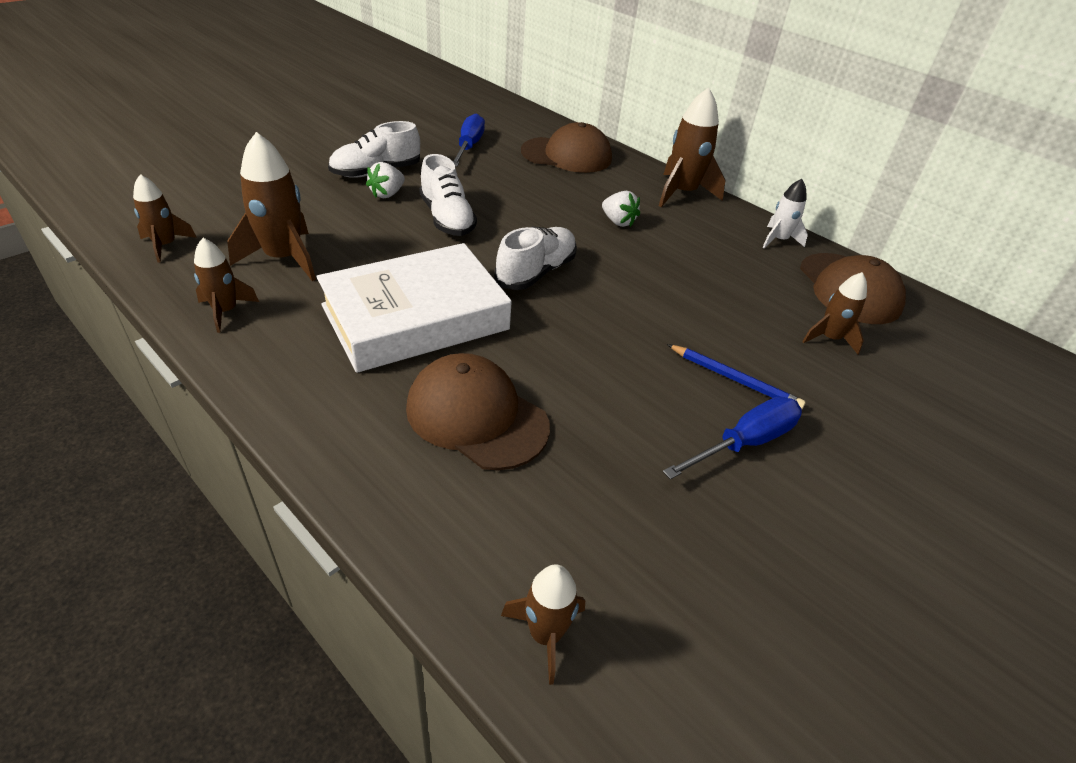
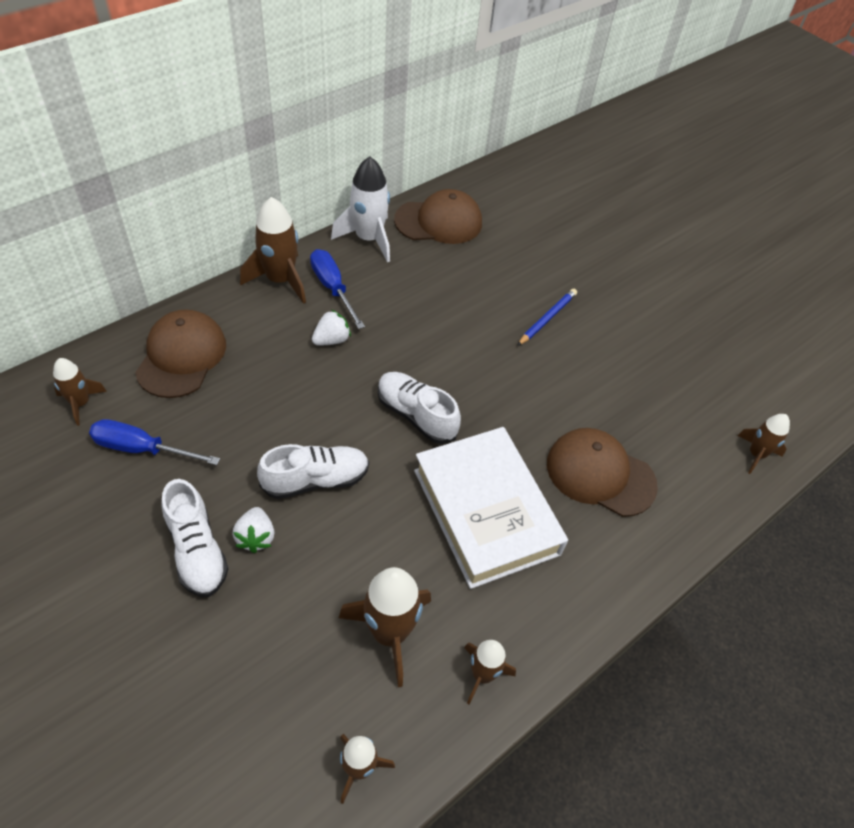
camera: 85 degrees left, 10 degrees up
white strawberry [366,162,405,198] -> white strawberry turned 45 degrees clockwise [232,507,275,553]
brown cap [406,353,550,470] -> brown cap turned 75 degrees clockwise [547,428,658,517]
blue screwdriver [663,397,802,480] -> blue screwdriver moved to [310,249,365,329]
white rocket [762,179,808,248] -> white rocket [331,156,390,262], size x1.69
brown rocket [802,272,867,354] -> brown rocket moved to [53,358,107,426]

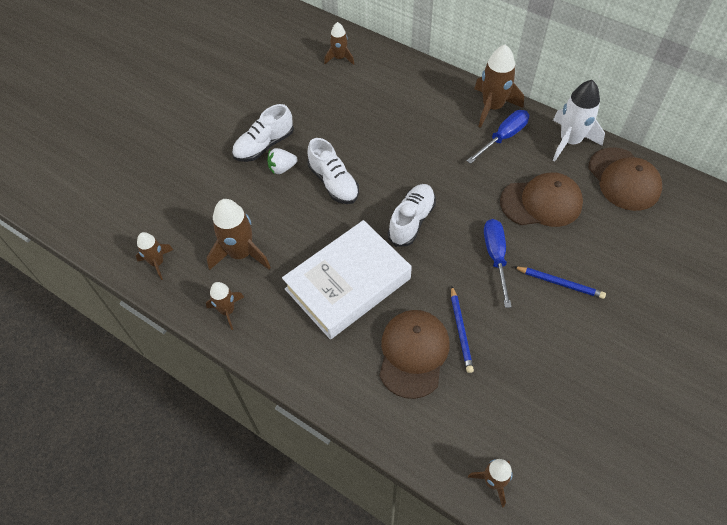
camera: 80 degrees right, 5 degrees up
blue screwdriver [89,419,220,465] -> blue screwdriver moved to [484,219,512,308]
brown cap [135,309,226,398] -> brown cap moved to [500,173,583,227]
white strawberry [312,310,351,346] -> none
none -> blue pencil [451,286,474,373]

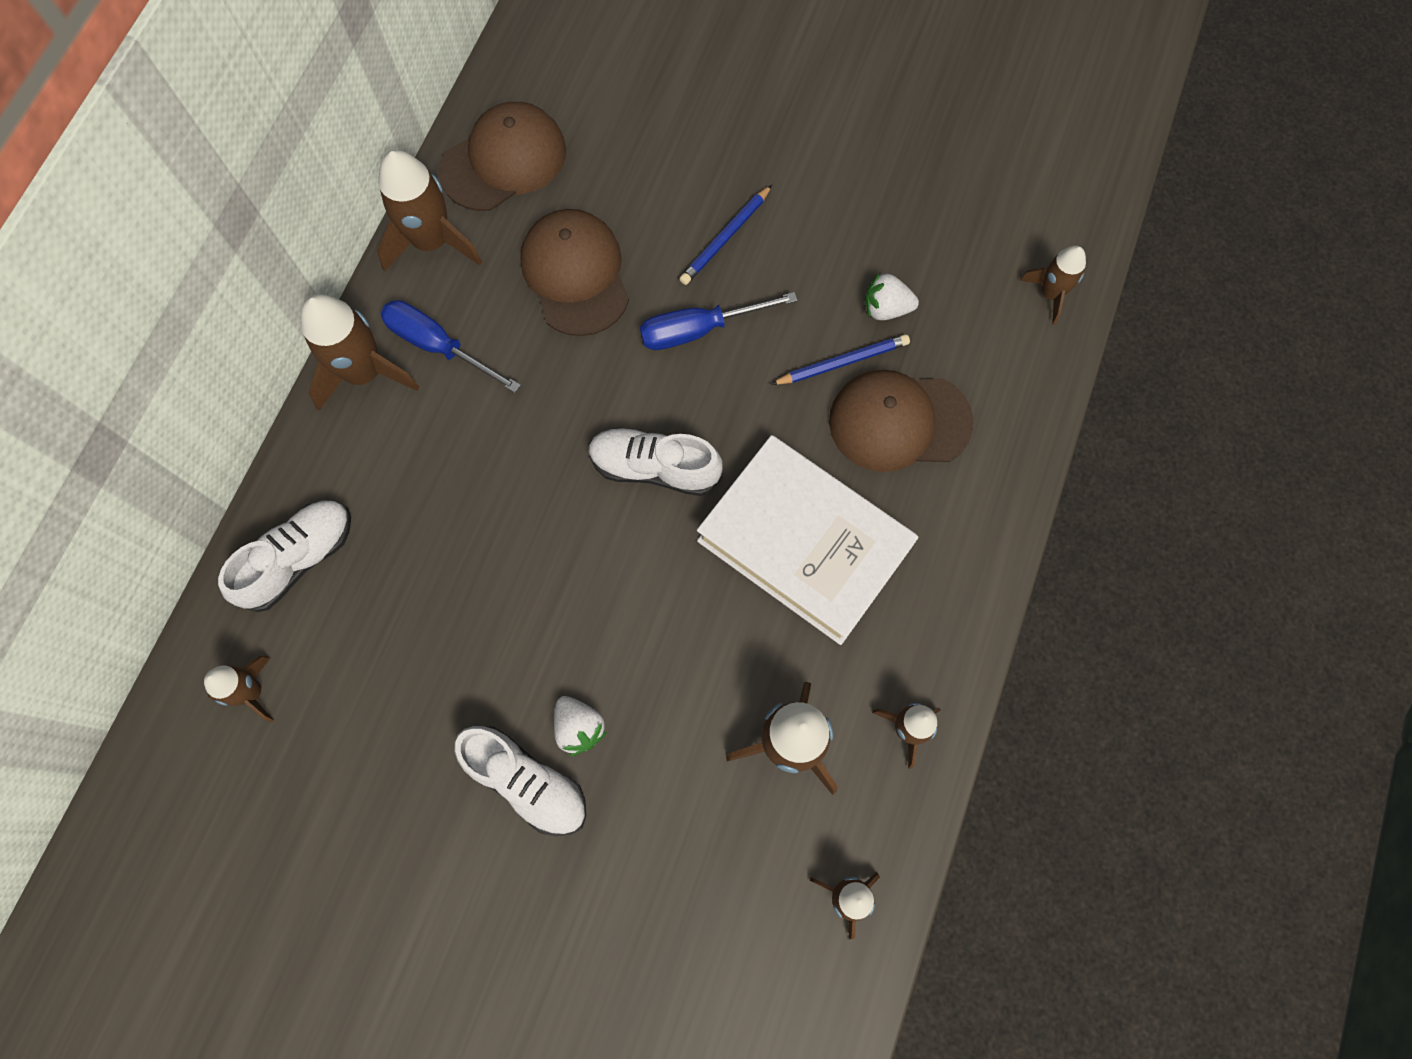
camera: 105 degrees left, 15 degrees up
white shoe [307,138,359,204] -> white shoe moved to [218,501,351,612]
blue pencil [513,266,606,299] -> blue pencil turned 150 degrees counterclockwise [679,185,772,285]
white rocket [553,80,605,161] -> brown rocket [377,150,482,272]
none -> white strawberry [865,273,919,320]

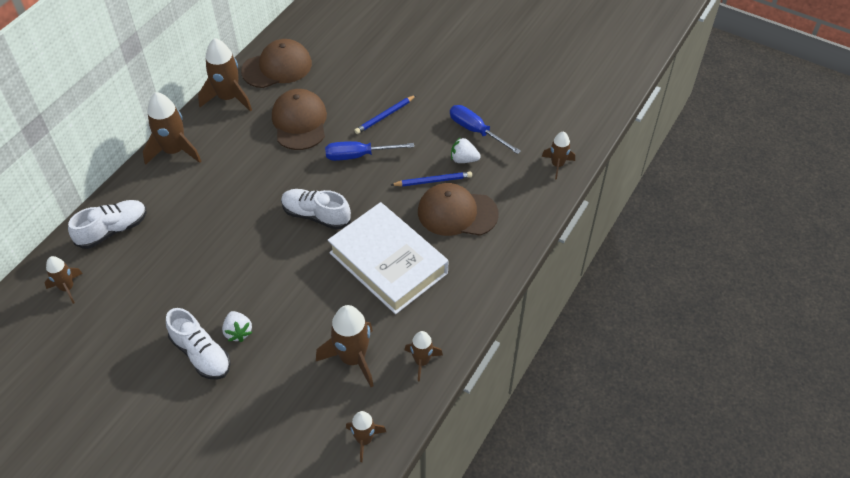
camera: 10 degrees right, 20 degrees down
blue screwdriver [381,300,521,393] -> blue screwdriver moved to [450,105,521,154]

